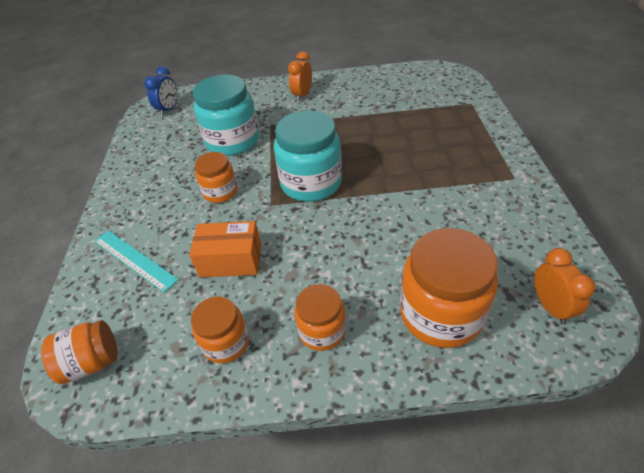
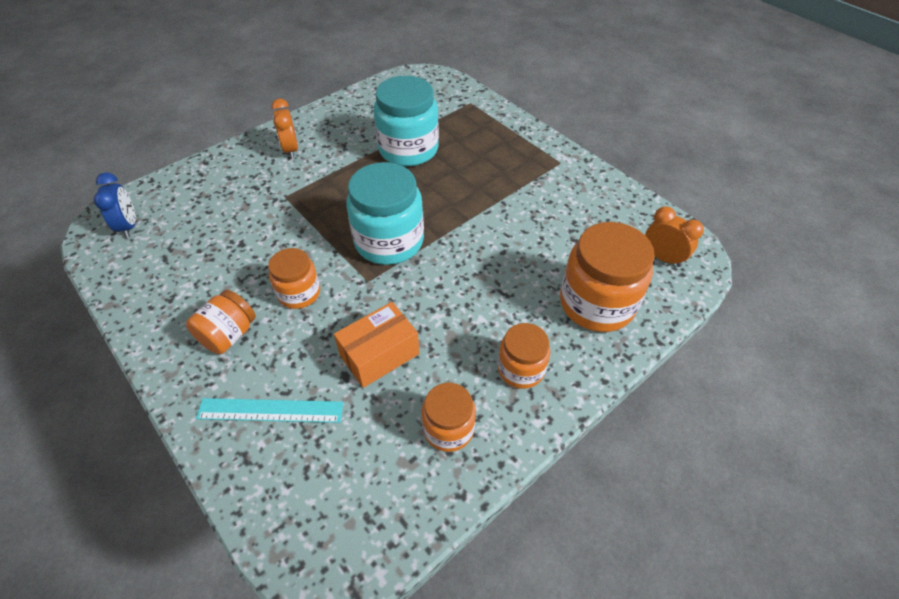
camera: 40 degrees left, 5 degrees up
orange jar [41,320,118,384] -> orange jar moved to [186,290,256,354]
turquoise jar [193,74,259,156] -> turquoise jar moved to [373,75,439,166]

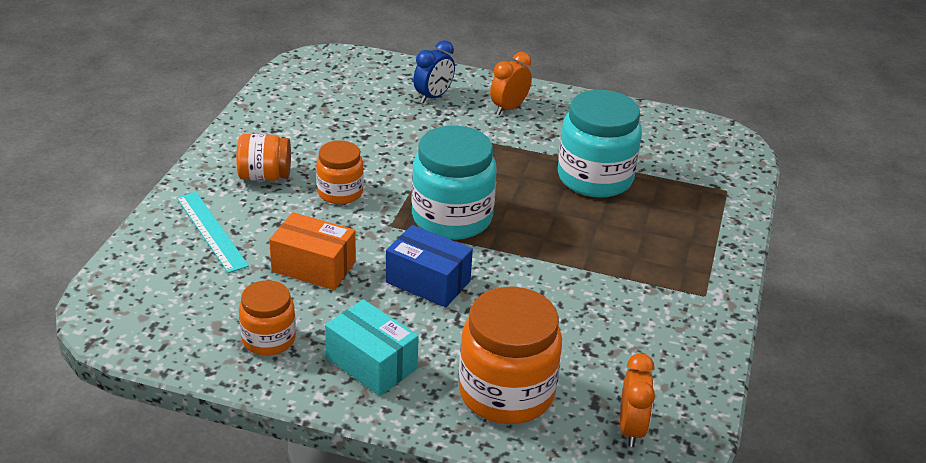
camera: 55 degrees right, 15 degrees down
blue clock [94,172,136,238] -> blue clock moved to [413,40,455,103]
orange jar [498,323,550,389] -> turquoise box [325,299,419,396]
none -> blue box [386,225,473,308]

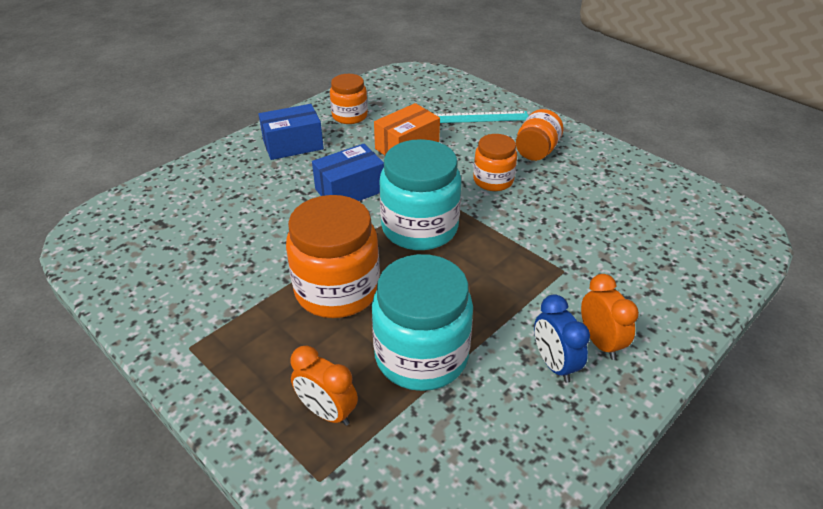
camera: 120 degrees right, 5 degrees up
turquoise box [325,299,419,396] -> blue box [259,104,324,160]
blue clock [413,40,455,103] -> blue clock moved to [534,294,590,383]
orange jar [459,287,562,424] -> orange jar moved to [286,195,380,318]
orange clock [620,353,655,447] -> orange clock moved to [290,345,358,426]

